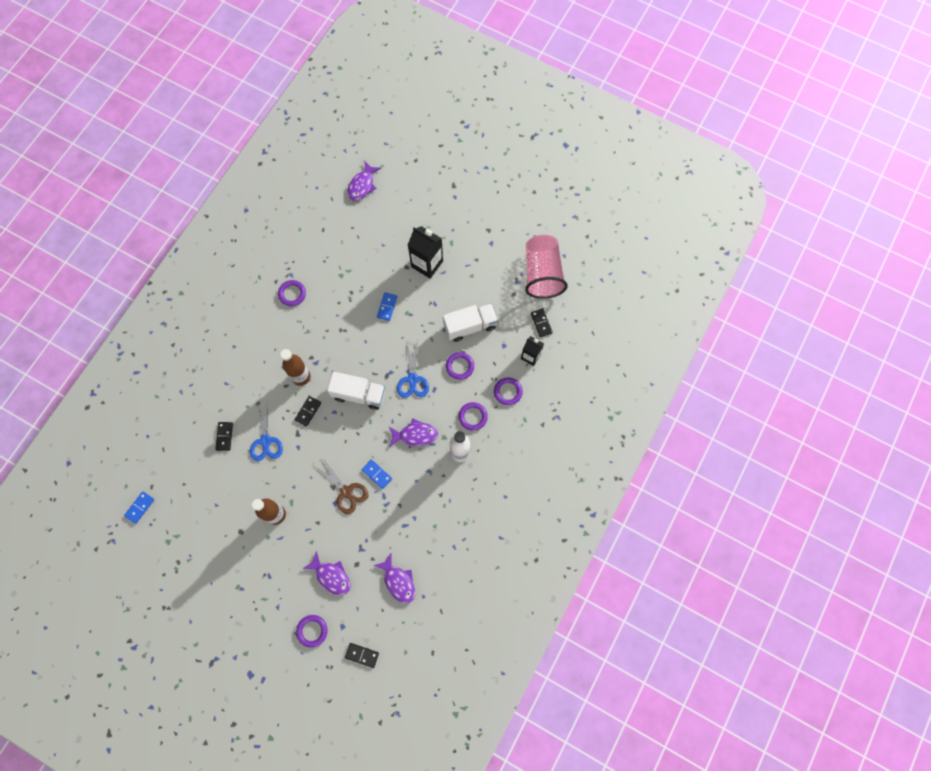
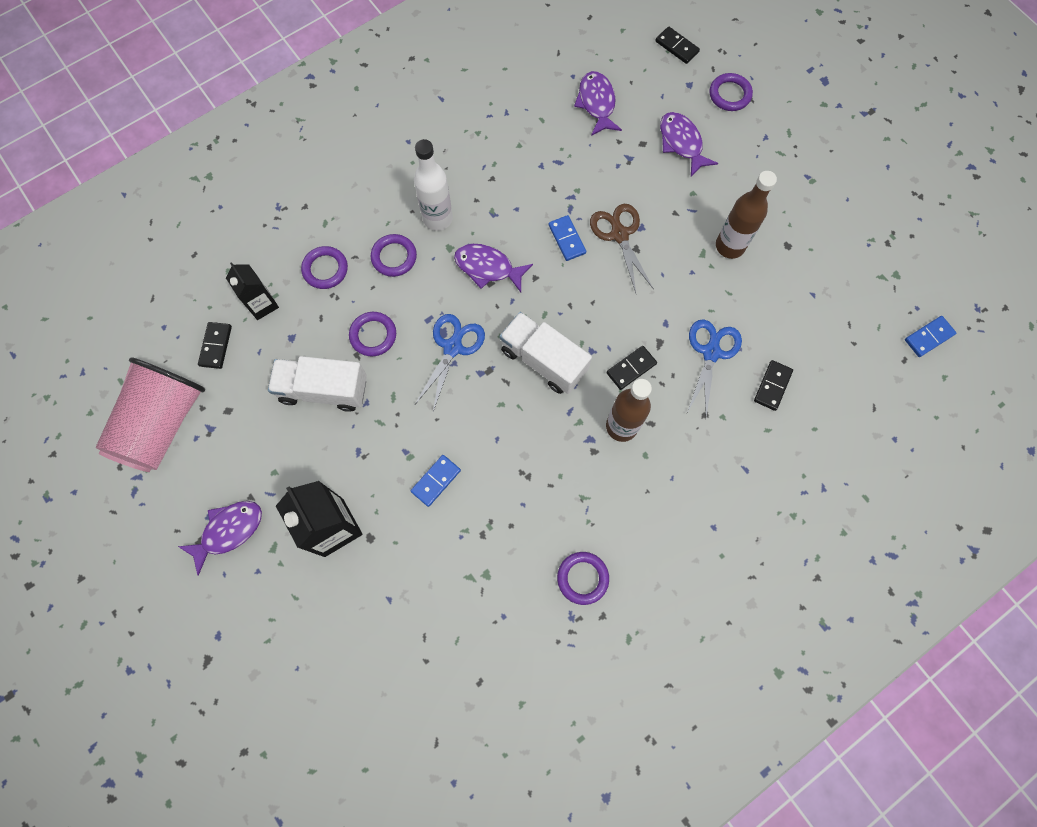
camera: 155 degrees left, 0 degrees up
purple fish [348,161,381,201] -> purple fish moved to [178,501,262,576]

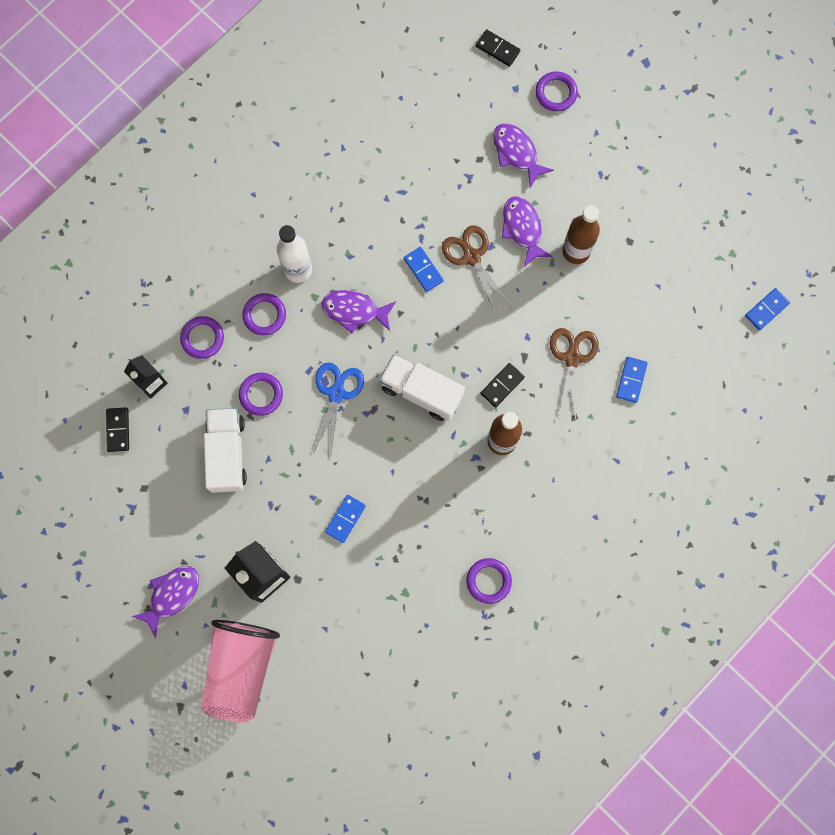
camera: 10 degrees left, 5 degrees up
pink cup [96,357,205,472] -> pink cup moved to [201,620,280,722]
white truck [268,356,367,412] -> white truck turned 90 degrees clockwise [204,408,247,493]
purple fish [574,71,622,136] -> purple fish moved to [502,196,553,267]
blue scissors [687,319,742,417] -> brown scissors [550,328,598,421]
black domino [754,360,793,411] -> blue domino [616,357,648,403]

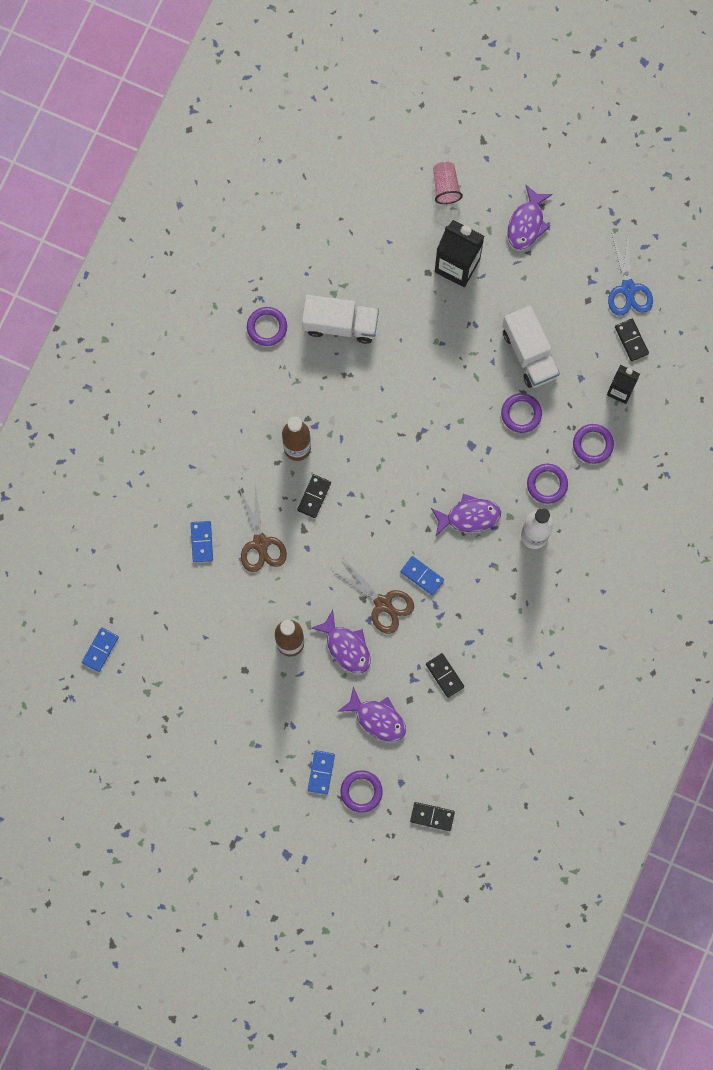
camera: 160 degrees right, 0 degrees up
pink cup [201,620,280,722] -> pink cup [433,161,463,204], size x0.47
blue scissors [313,362,364,458] -> blue scissors moved to [608,233,653,316]
blue domino [325,495,366,543] -> blue domino moved to [308,750,335,795]
white truck [379,354,465,421] -> white truck moved to [302,295,379,344]
none -> black domino [426,653,464,698]

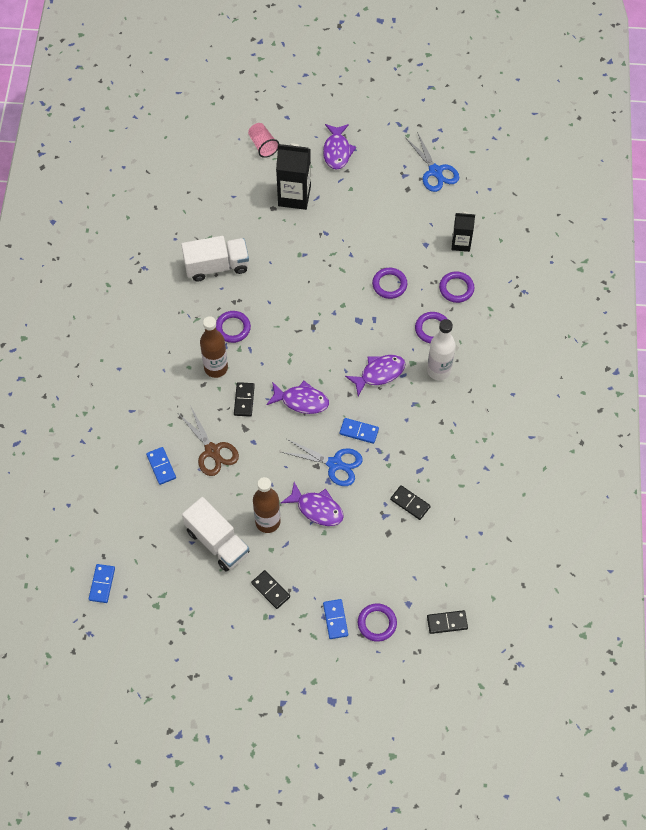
camera: 20 degrees left, 15 degrees down
purple ring [247,307,287,346] -> purple ring moved to [216,311,251,343]
brown scissors [331,560,414,634] -> blue scissors [281,439,363,486]
purple fish [337,687,406,742] -> purple fish moved to [266,381,329,414]
white truck [503,306,560,388] -> white truck moved to [182,497,249,572]
black domino [615,319,649,361] -> black domino moved to [251,570,290,609]

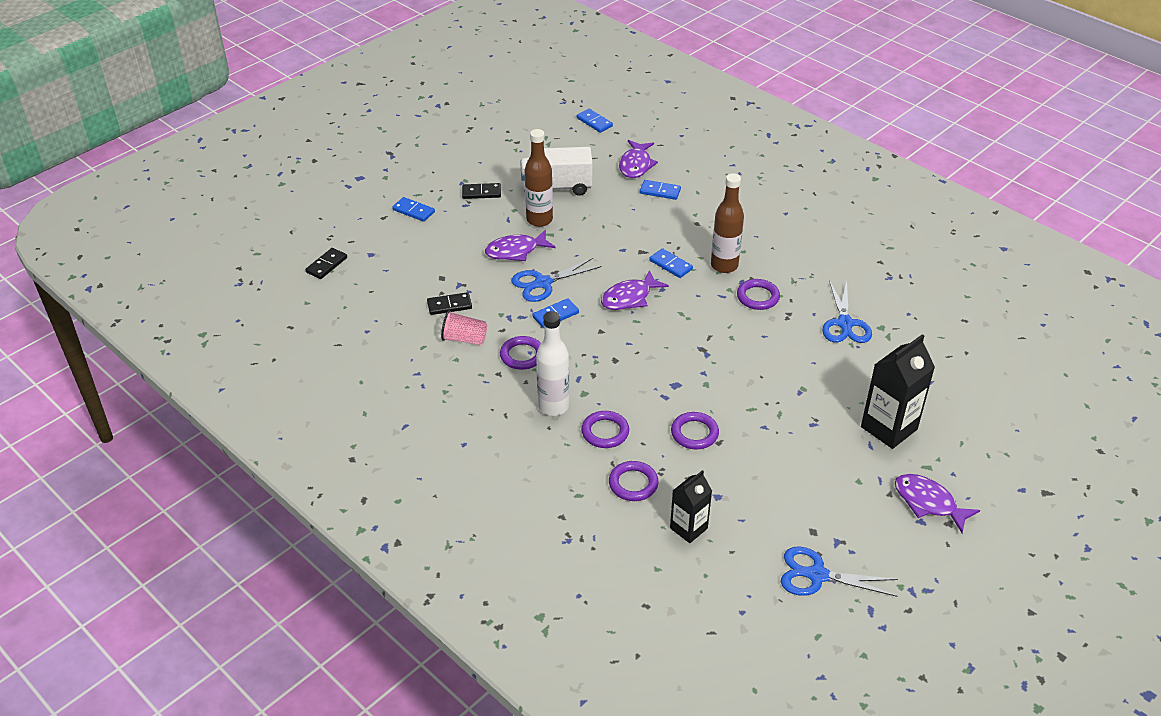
camera: 130 degrees right, 20 degrees down
brown scissors [179,405,239,476] -> none
white truck [181,236,249,282] -> blue scissors [822,280,872,343]
black domino [234,382,255,417] -> blue domino [649,248,693,278]
pink cup [248,123,279,158] -> pink cup moved to [441,310,487,345]
purple fish [345,355,405,396] -> purple fish moved to [619,140,658,178]
purple ring [358,603,397,642] -> purple ring moved to [500,336,541,370]

